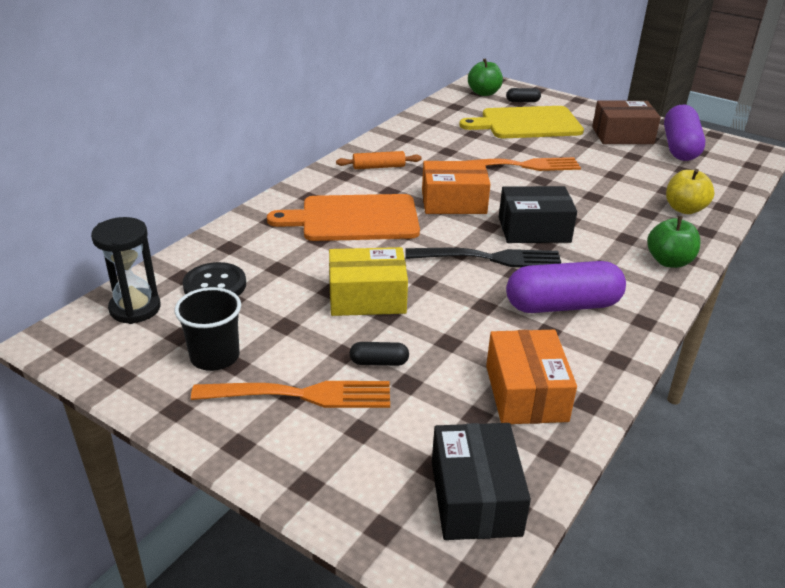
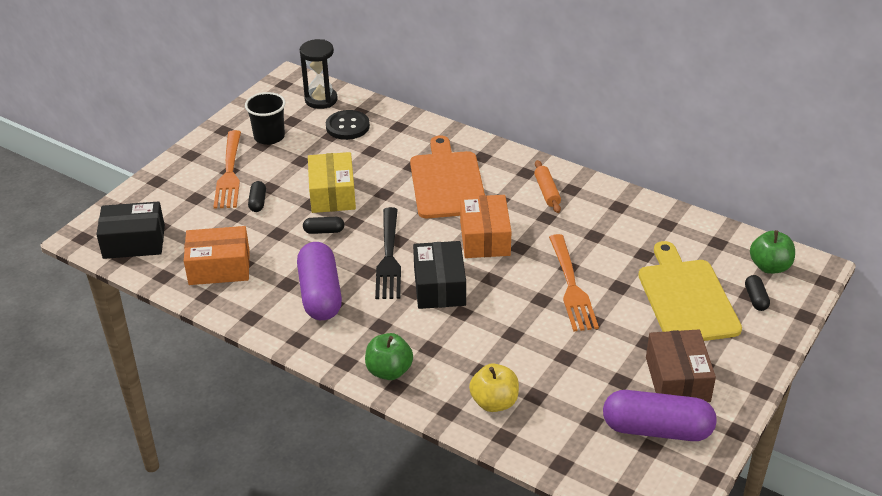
camera: 90 degrees right, 5 degrees up
none -> black capsule [303,217,344,234]

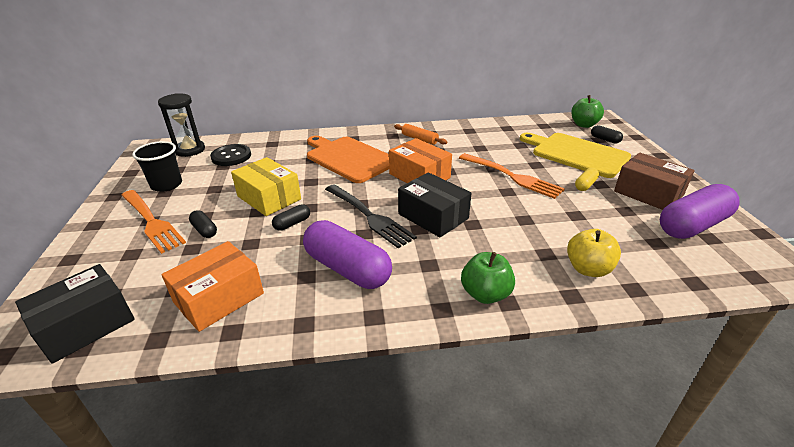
camera: 40 degrees left, 5 degrees down
none -> yellow capsule [575,167,599,191]

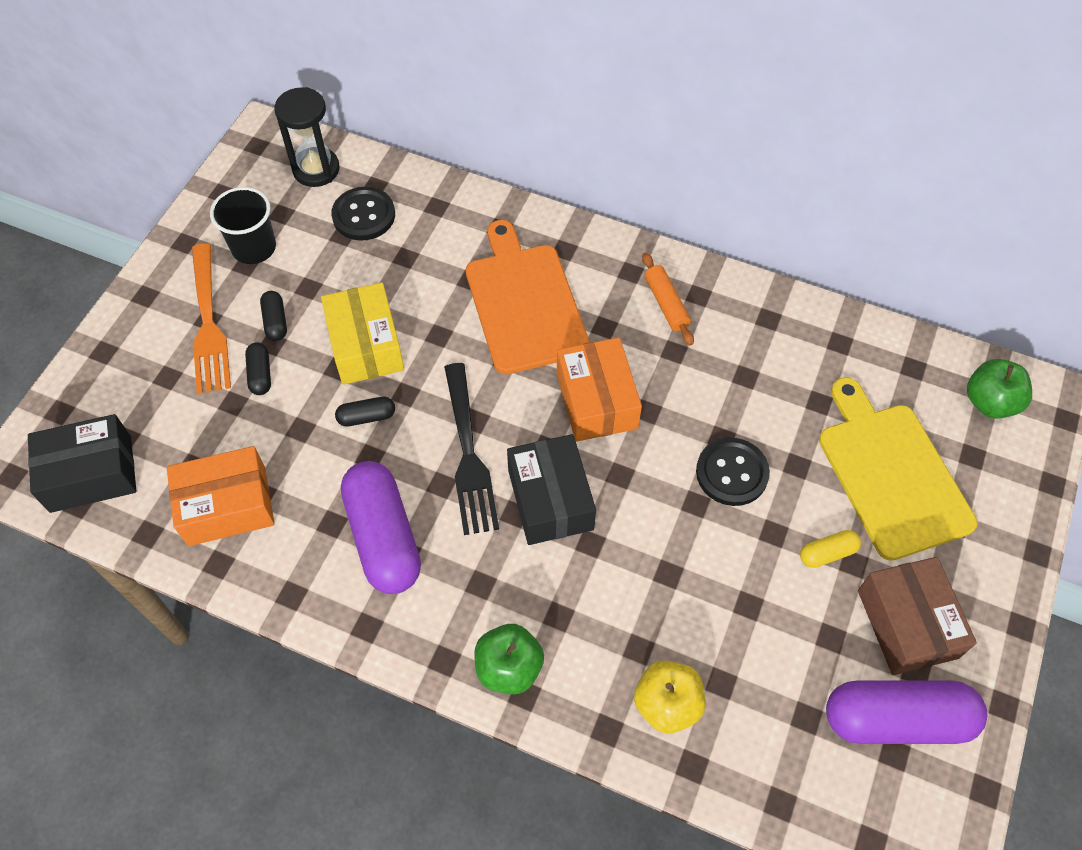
camera: 30 degrees right, 25 degrees up
orange fork [459,153,565,199] -> black button [696,438,770,506]
black capsule [591,125,623,144] -> black capsule moved to [260,291,287,341]

